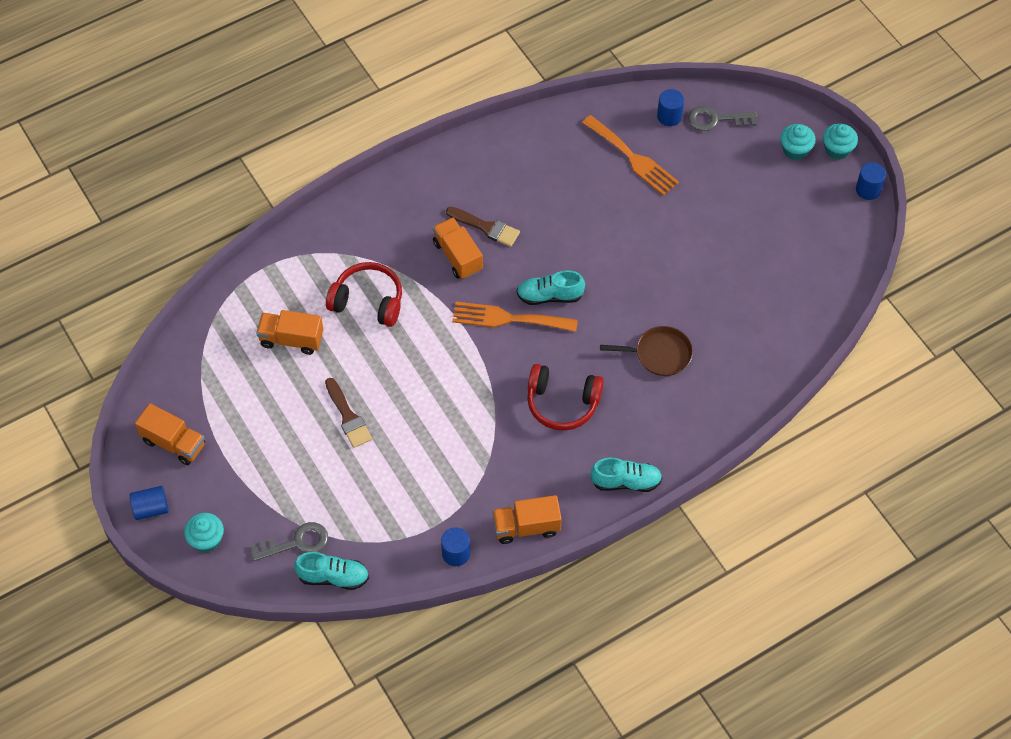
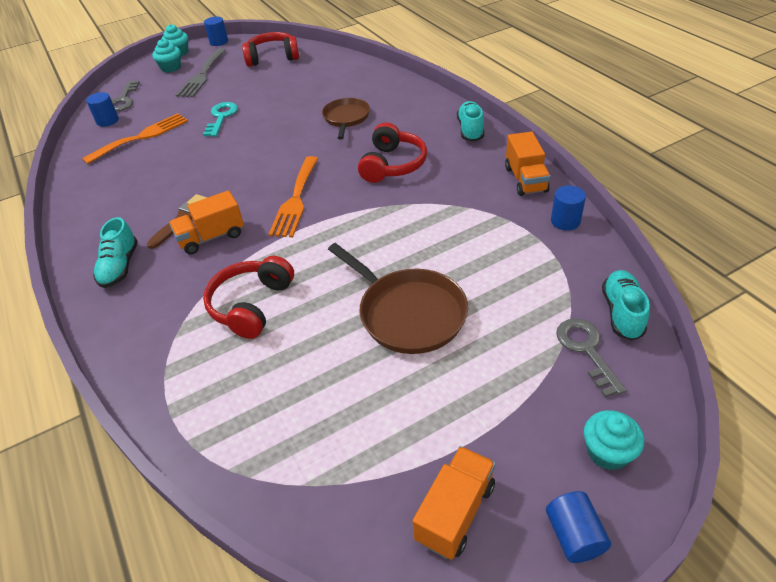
camera: 85 degrees left, 15 degrees down
orange truck [256,310,323,355] -> none
brown brush [325,378,372,448] -> brown pan [328,243,468,354]
turquoise shoe [517,270,585,305] -> turquoise shoe moved to [93,217,138,288]
none -> grey fork [176,48,226,97]
none -> turquoise key [203,102,238,137]
none -> red headphones [242,32,299,67]

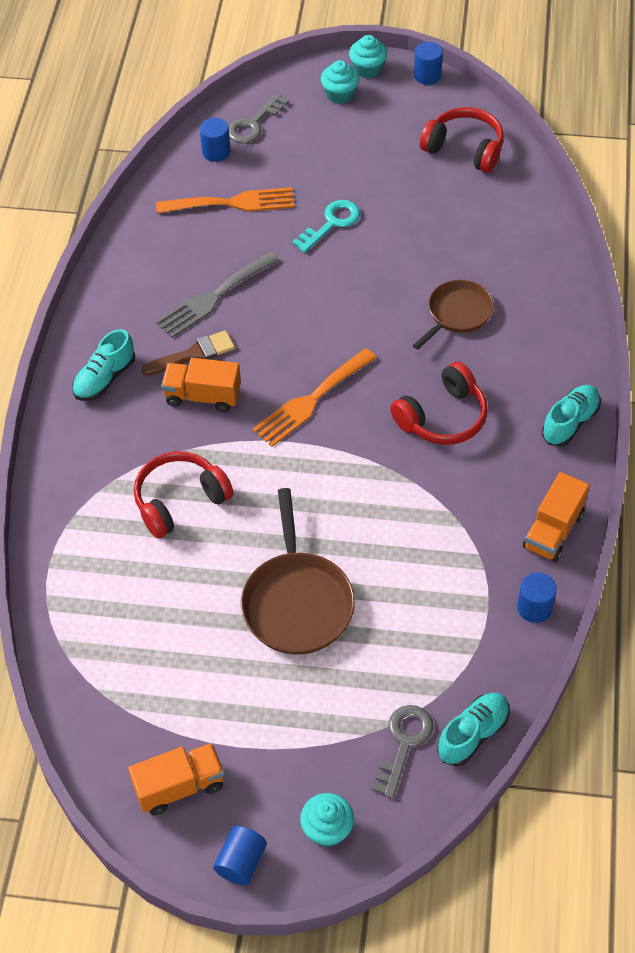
camera: 35 degrees right, 10 degrees up
grey fork [176,48,226,97] -> grey fork moved to [155,251,280,338]

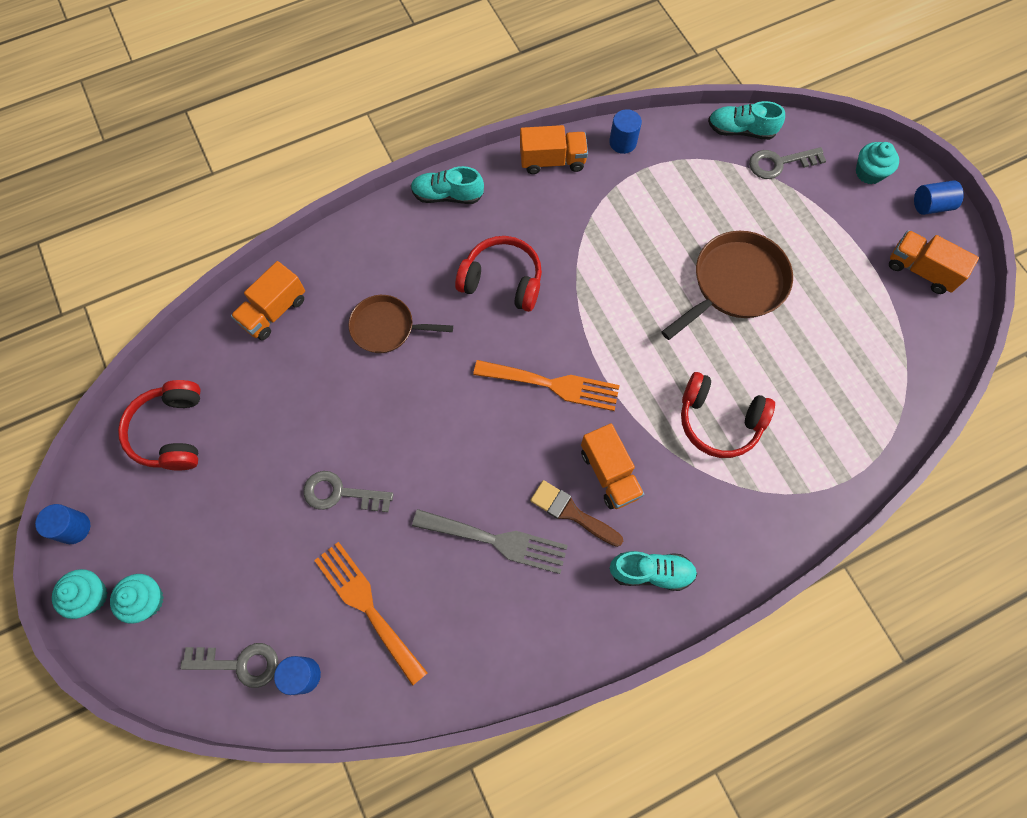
camera: 125 degrees left, 15 degrees up
turquoise key [292,200,360,253] -> grey key [303,471,394,512]
none -> orange truck [231,261,305,340]

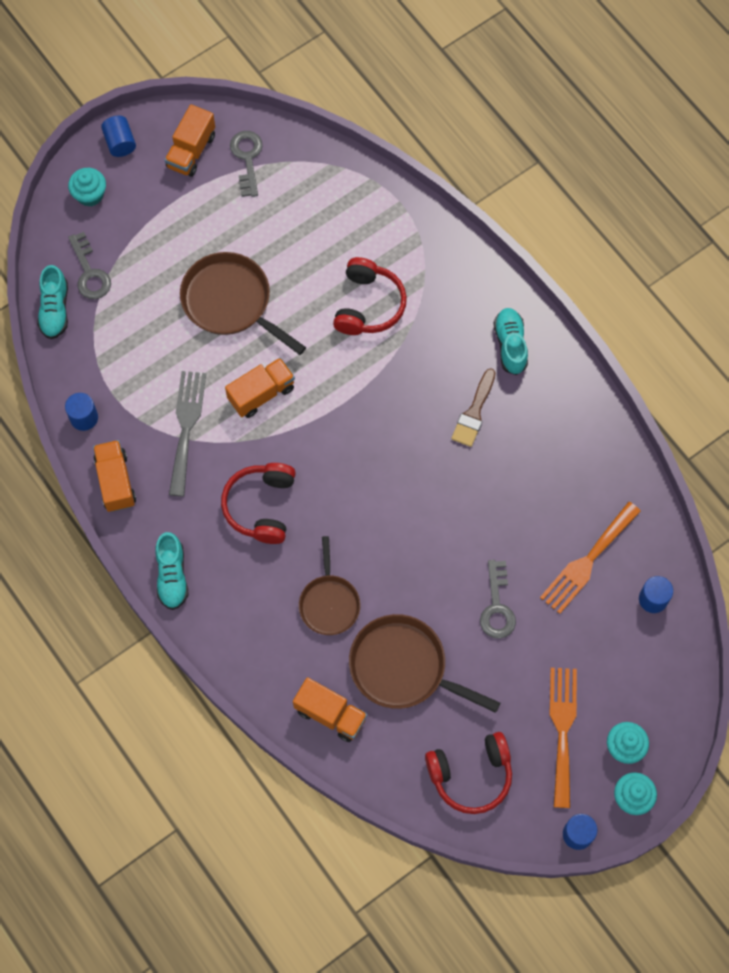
camera: 100 degrees left, 0 degrees up
grey key [180,643,278,688] -> grey key moved to [230,131,263,197]
grey fork [412,509,568,574] -> grey fork moved to [169,371,206,497]
orange fork [473,360,620,411] -> orange fork moved to [550,668,577,808]
orange truck [581,423,644,509] -> orange truck moved to [225,358,295,418]
none -> brown pan [349,614,500,713]

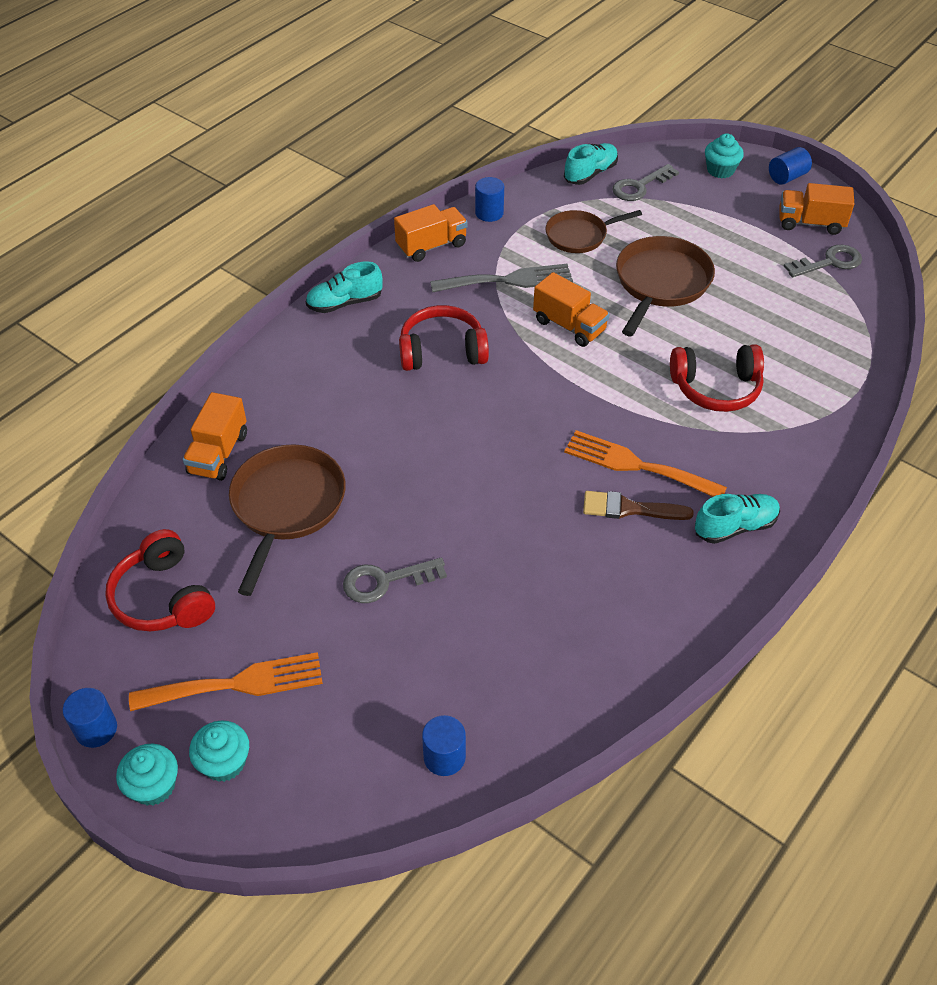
camera: 75 degrees right, 20 degrees down
turquoise shoe [37,265,68,339] -> turquoise shoe turned 150 degrees clockwise [564,143,618,185]
brown pan [299,536,361,635] -> brown pan moved to [545,210,642,253]
orange fork [540,502,641,614] -> orange fork moved to [564,430,727,497]

